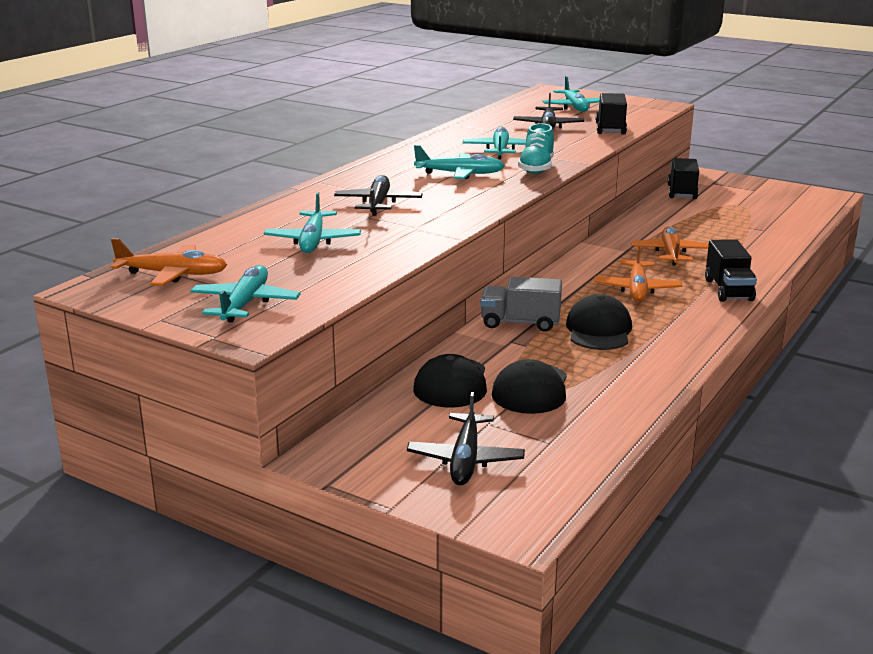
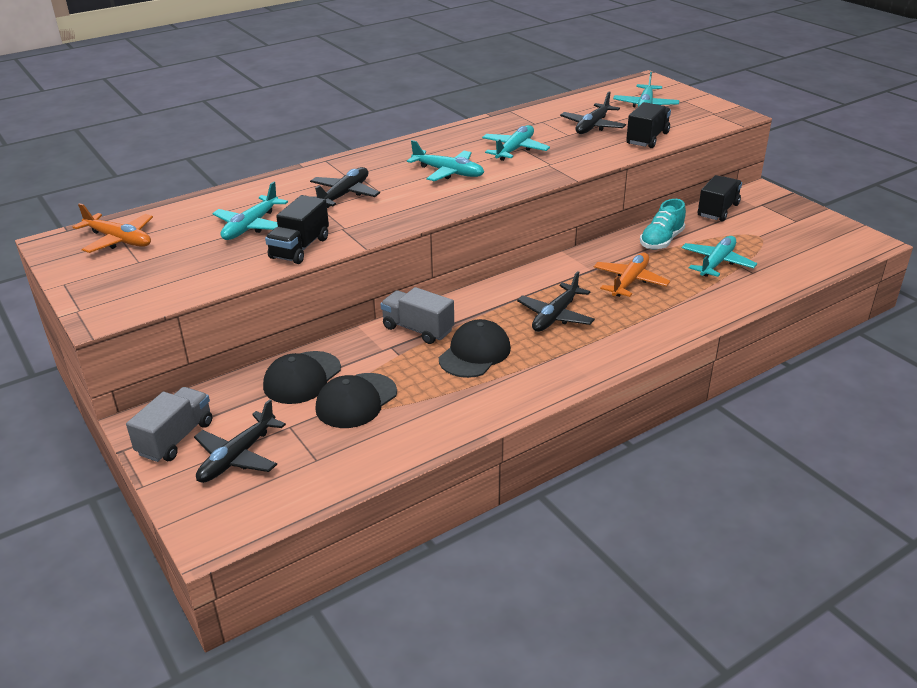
camera: 25 degrees right, 10 degrees up
turquoise plane [190,265,300,323] -> turquoise plane moved to [682,236,757,277]
turquoise shoe [518,123,554,174] -> turquoise shoe moved to [640,199,686,250]
orange plane [595,244,682,302] -> black plane [517,271,595,332]
black truck [705,239,757,302] -> black truck moved to [265,195,329,264]
none -> grey truck [126,387,212,462]

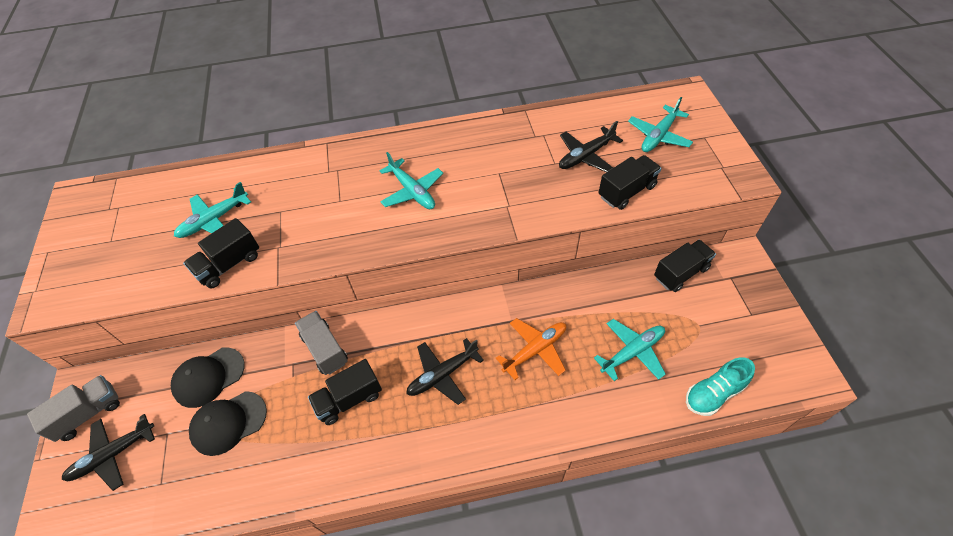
camera: 25 degrees right, 20 degrees up
orange plane [72,203,153,253] -> none
black plane [310,167,380,208] -> none
black cap [439,319,511,378] -> black truck [308,359,382,425]
turquoise plane [482,125,550,161] -> none
turquoise shoe [640,199,686,250] -> turquoise shoe moved to [686,357,755,416]

